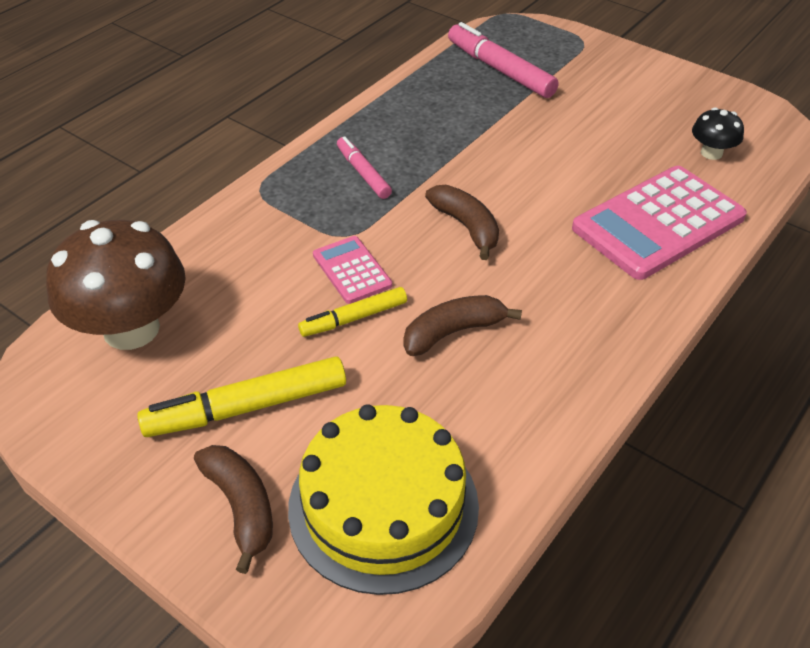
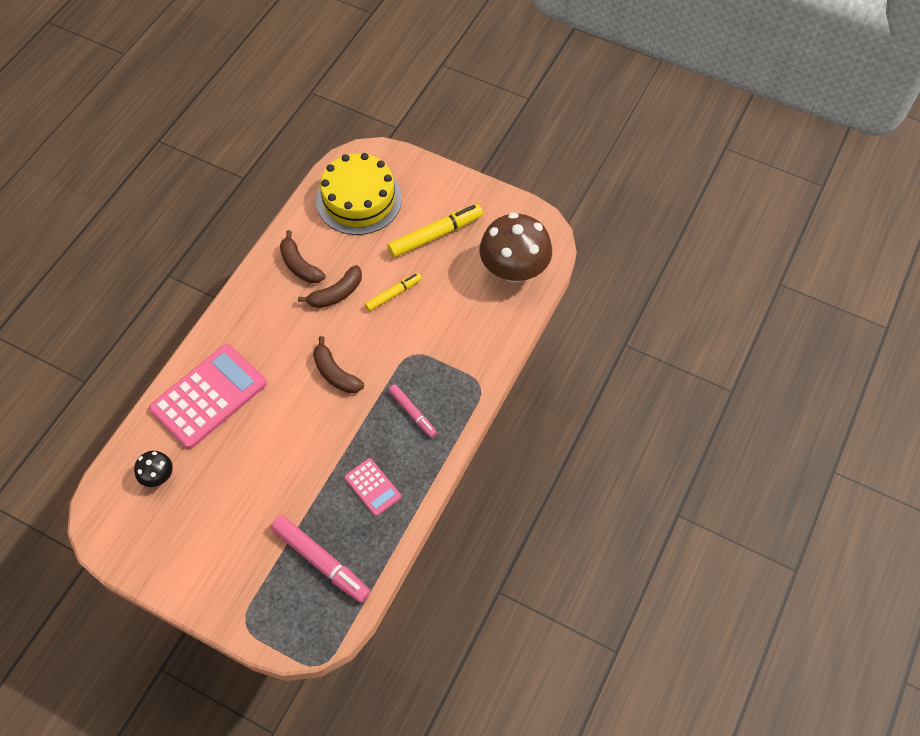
camera: 170 degrees right, 15 degrees up
brown banana [194,445,273,574] -> brown banana moved to [280,230,326,283]
pink calculator [313,236,392,304] -> pink calculator moved to [344,458,401,516]

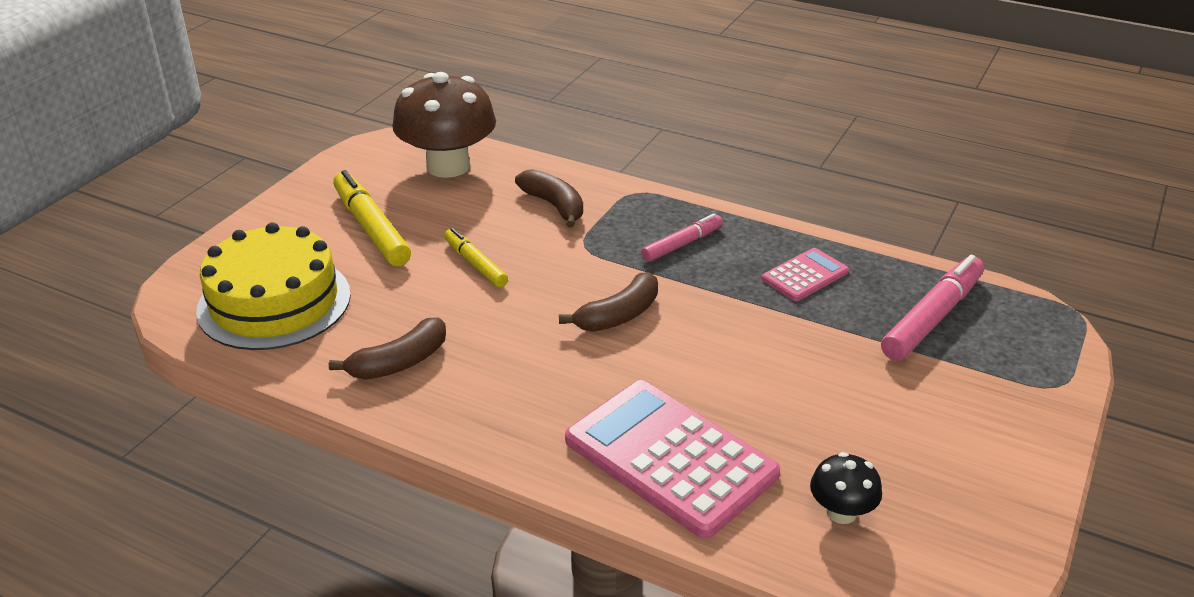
camera: 90 degrees left, 25 degrees down
brown banana [298,265,362,308] -> brown banana moved to [515,169,583,228]

